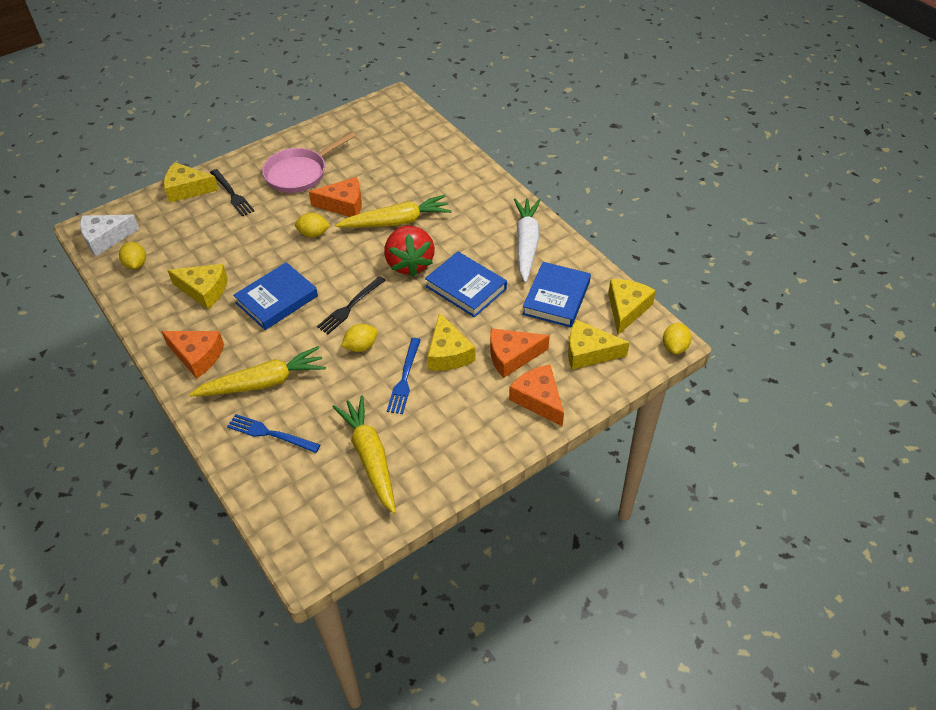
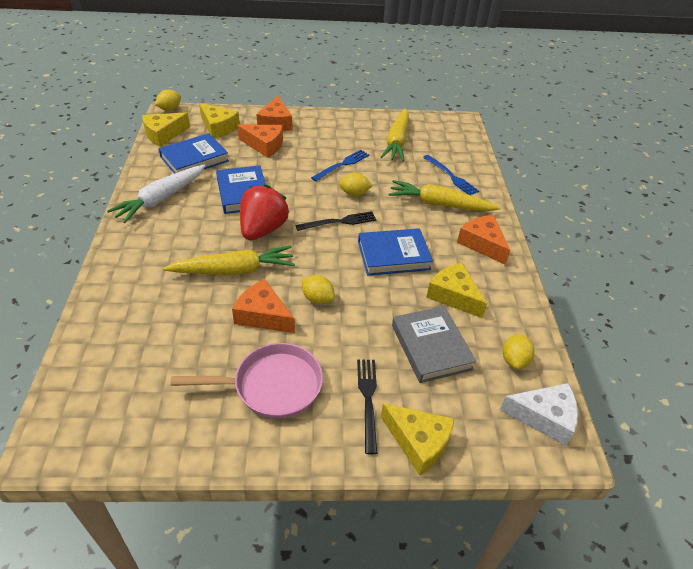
camera: 150 degrees left, 5 degrees down
yellow carrot [335,195,452,228] -> yellow carrot turned 150 degrees clockwise [163,246,295,275]
yellow cheese [427,312,475,371] -> none
none -> grey book [392,306,477,383]

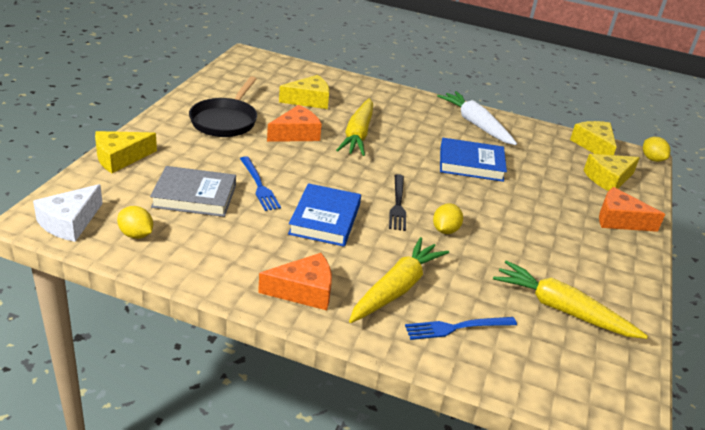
camera: 110 degrees right, 10 degrees down
blue book [159,133,229,174] -> none
pink pan [170,343,323,419] -> black pan [189,76,257,137]
orange cheese [237,125,283,158] -> none
red strawberry [240,184,290,240] -> none
yellow lemon [302,275,335,304] -> none
blue fork [311,150,369,181] -> blue fork moved to [240,156,281,211]
black fork [357,360,377,454] -> none
yellow cheese [426,262,487,318] -> yellow cheese moved to [279,75,329,109]

